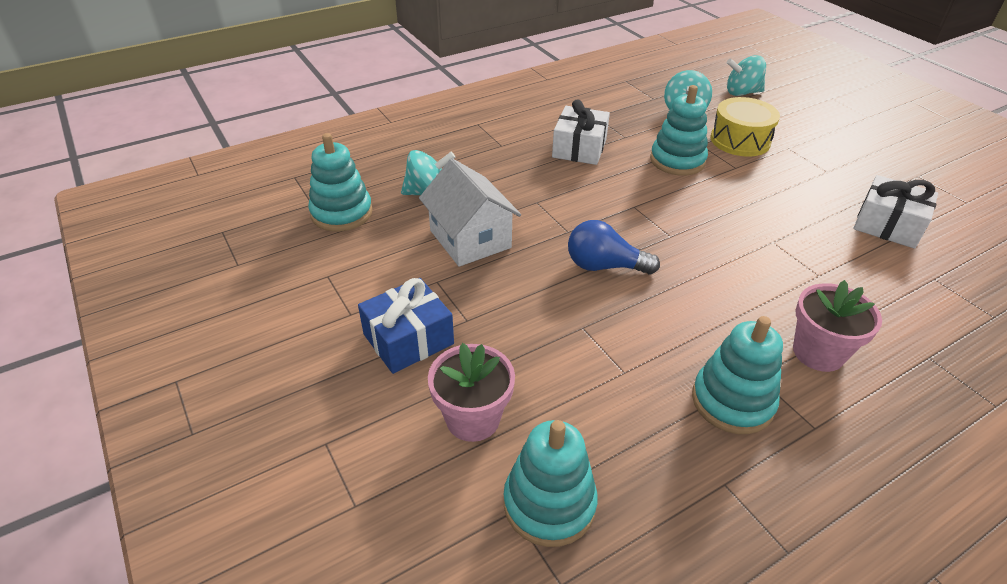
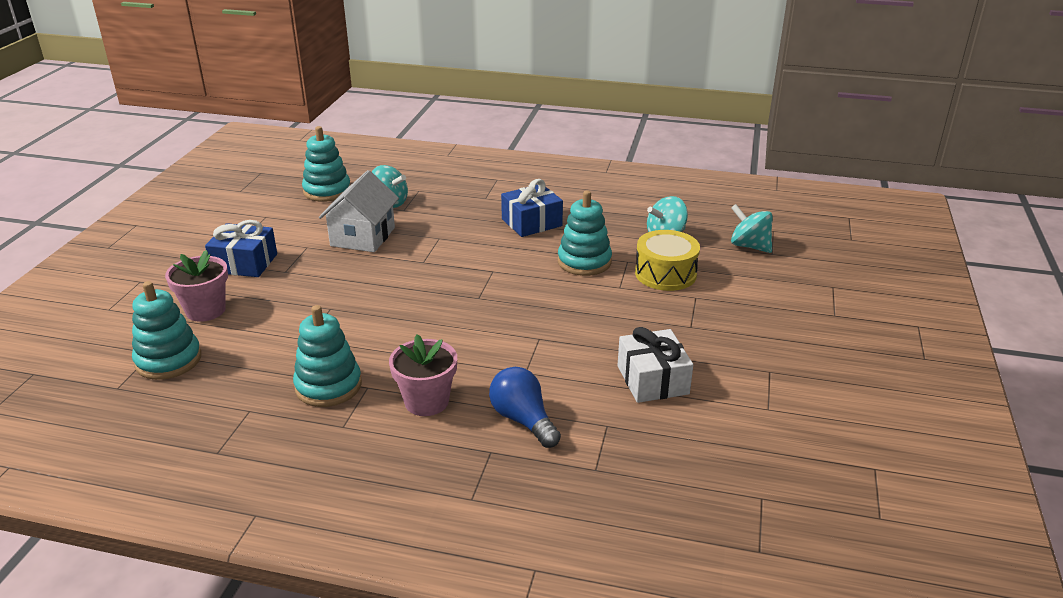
camera: 45 degrees right, 10 degrees down
white gift [552,99,610,165] -> blue gift [501,179,563,237]
blue light bulb [568,220,660,274] -> blue light bulb moved to [489,367,561,448]

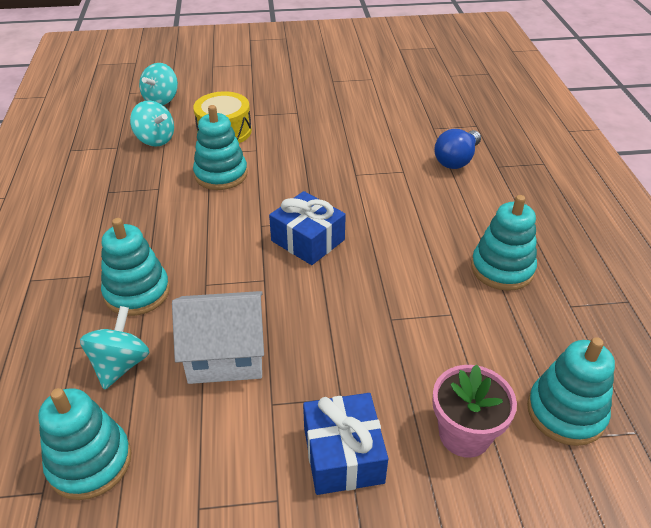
camera: 110 degrees left, 10 degrees up
pink flower pot [389,334,457,416] -> none
blue gift [501,179,563,237] -> blue gift moved to [269,191,346,265]
white gift [618,327,693,403] -> none
none -> turquoise stacking toy [101,218,170,316]

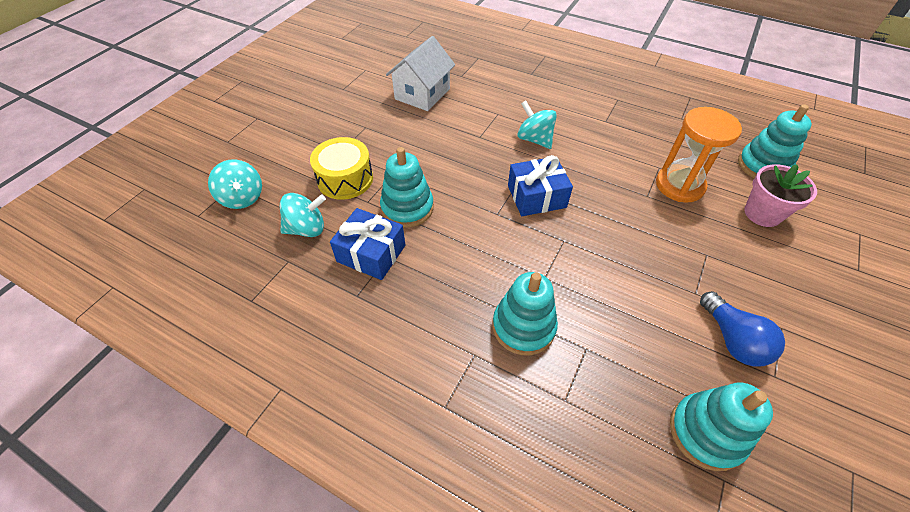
camera: 55 degrees left, 10 degrees up
turquoise spinning top [80,306,149,390] -> turquoise spinning top moved to [517,100,557,149]
white house [172,291,264,384] -> white house moved to [386,36,455,111]
blue gift [303,393,388,495] -> blue gift moved to [330,208,405,280]
blue light bulb [434,129,481,169] -> blue light bulb moved to [700,291,785,367]
turquoise stacking toy [471,195,537,291] -> none
none -> orange hourglass [656,107,742,203]

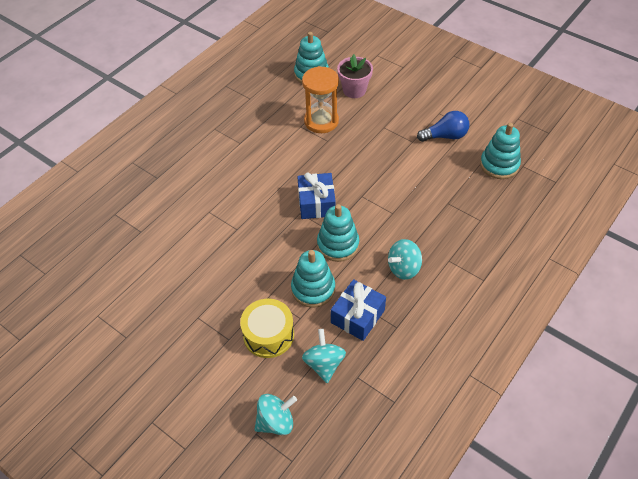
camera: 80 degrees left, 0 degrees up
white house [386,36,455,111] -> none
turquoise stacking toy [493,272,558,356] -> turquoise stacking toy moved to [317,204,359,262]
turquoise spinning top [517,100,557,149] -> turquoise spinning top moved to [388,239,422,280]

